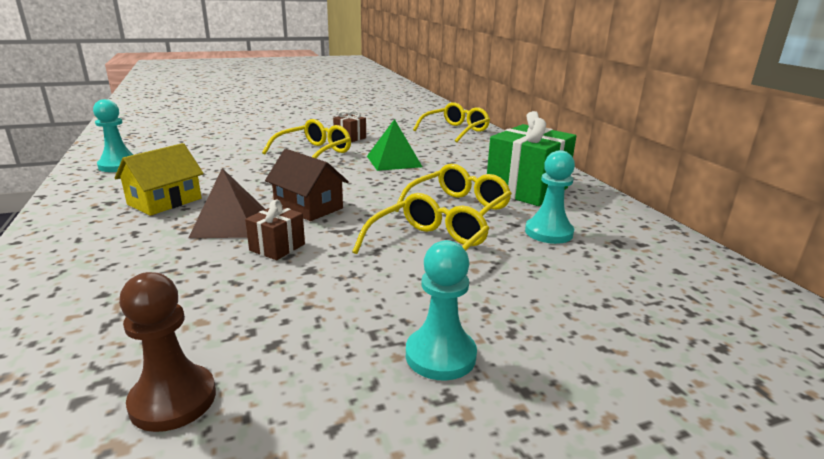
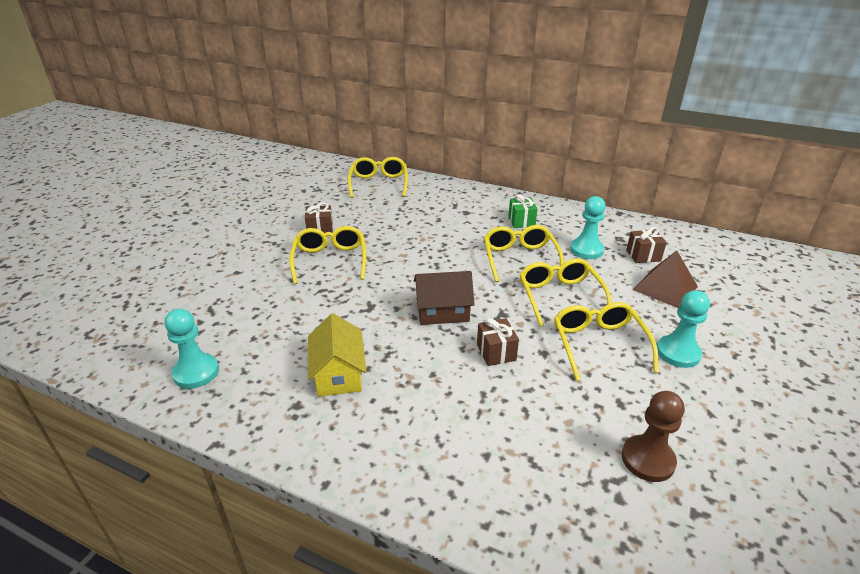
camera: 45 degrees left, 10 degrees up
brown pyramid [188,168,265,238] -> brown pyramid moved to [633,250,698,308]
green pyramid [367,119,422,171] -> none
green gift [487,111,576,206] -> green gift [508,194,538,228], size x0.48
none -> yellow glasses [554,302,659,381]
none -> brown gift [626,227,667,263]

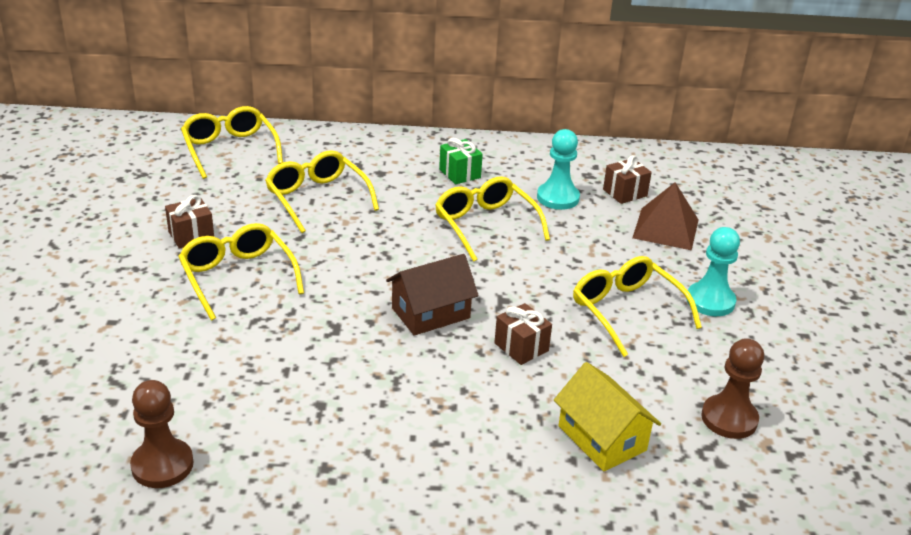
camera: 25 degrees left, 0 degrees up
turquoise pawn [165,309,219,389] -> brown pawn [130,380,194,488]
yellow house [308,313,366,397] -> yellow house moved to [554,362,661,471]
yellow glasses [519,258,612,327] -> yellow glasses moved to [265,150,379,233]

